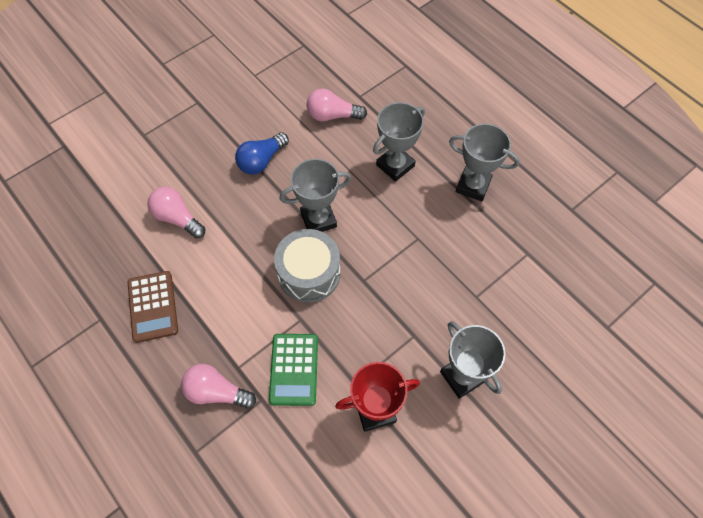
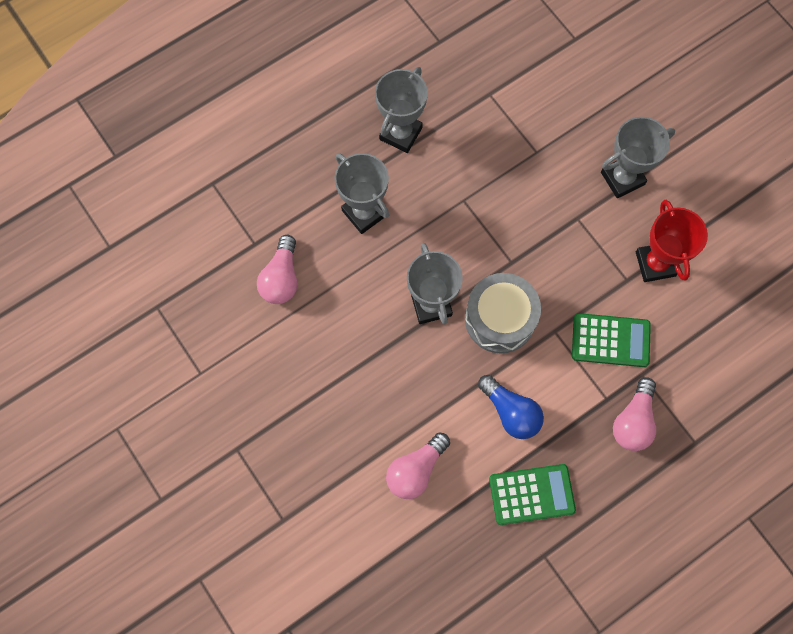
camera: 85 degrees left, 10 degrees up
brown calculator [127,271,178,343] -> green calculator [489,464,576,525]
blue light bulb [235,132,289,175] -> blue light bulb moved to [478,375,544,439]

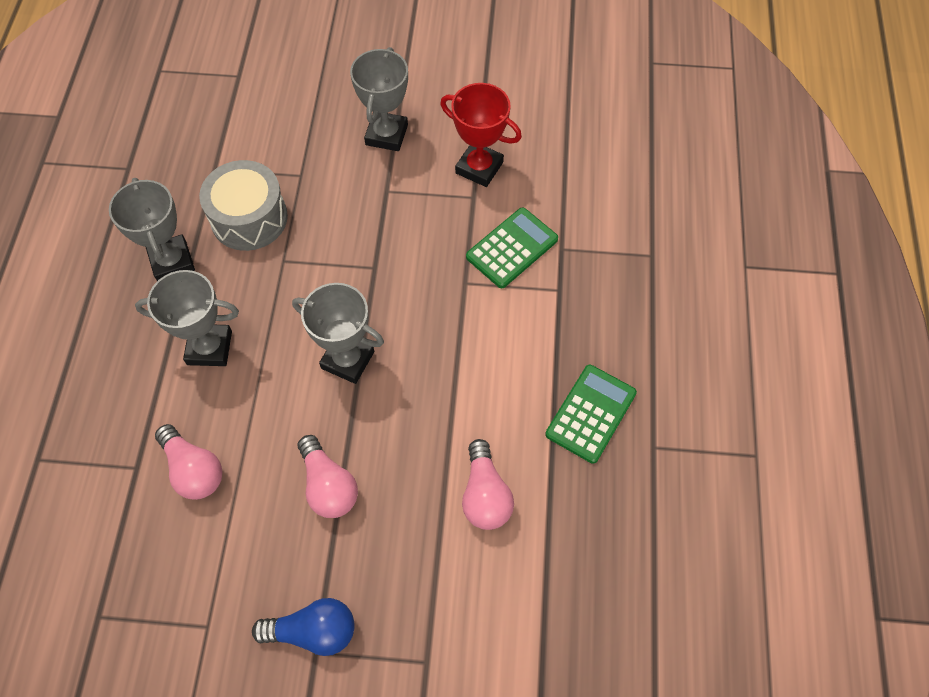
camera: 50 degrees left, 10 degrees down
grey drum [465,273,541,353] -> grey drum moved to [199,160,288,251]
blue light bulb [478,375,544,439] -> blue light bulb moved to [252,598,355,656]
pink light bulb [613,377,656,451] -> pink light bulb moved to [298,435,358,518]

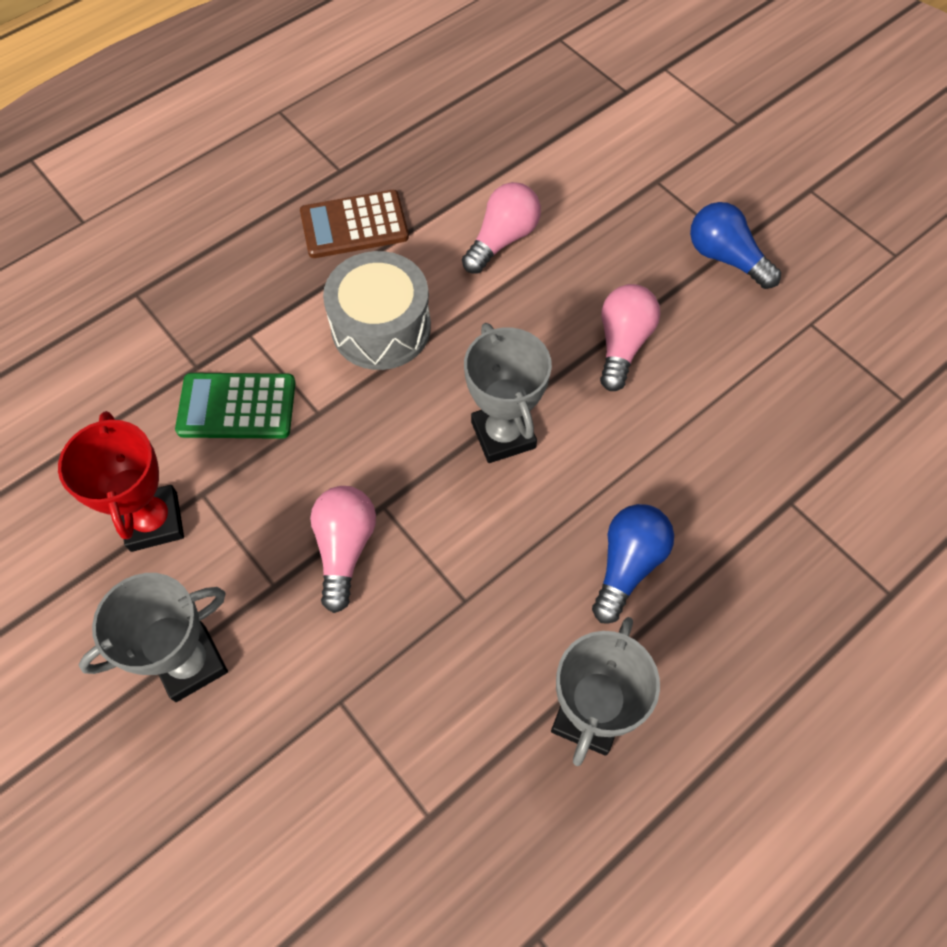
camera: 135 degrees left, 0 degrees up
grey trophy [135,270,239,366] -> blue light bulb [592,504,674,624]
pink light bulb [155,424,223,500] -> pink light bulb moved to [310,486,376,613]
grey drum [199,160,288,251] -> grey drum moved to [323,251,431,370]
green calculator [545,365,637,464] -> brown calculator [300,190,409,258]

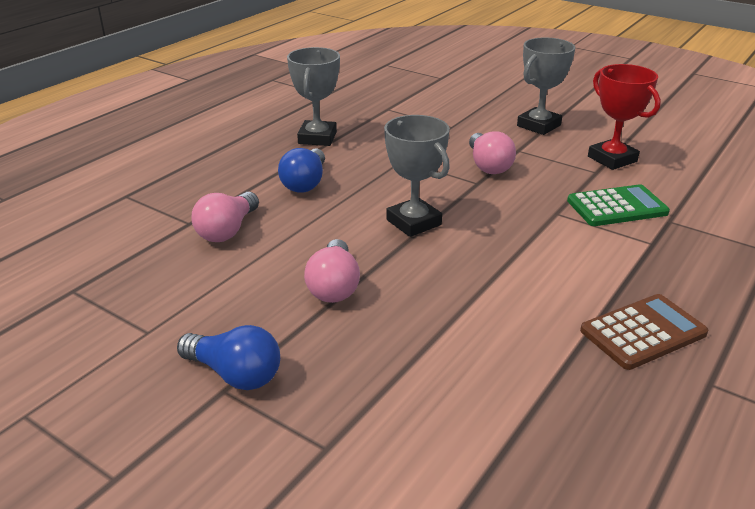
camera: 165 degrees right, 30 degrees down
grey drum [323,251,431,370] -> none
pink light bulb [462,182,541,274] -> pink light bulb moved to [191,192,259,242]

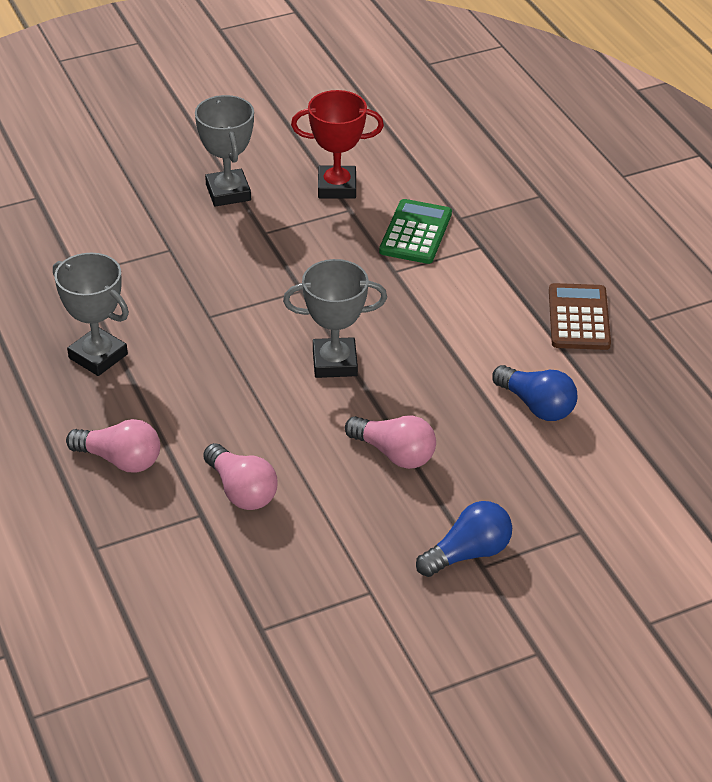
camera: 60 degrees left, 10 degrees up
blue light bulb [278,148,325,193] -> blue light bulb moved to [492,365,577,421]
pink light bulb [469,131,516,174] -> pink light bulb moved to [66,419,160,473]

